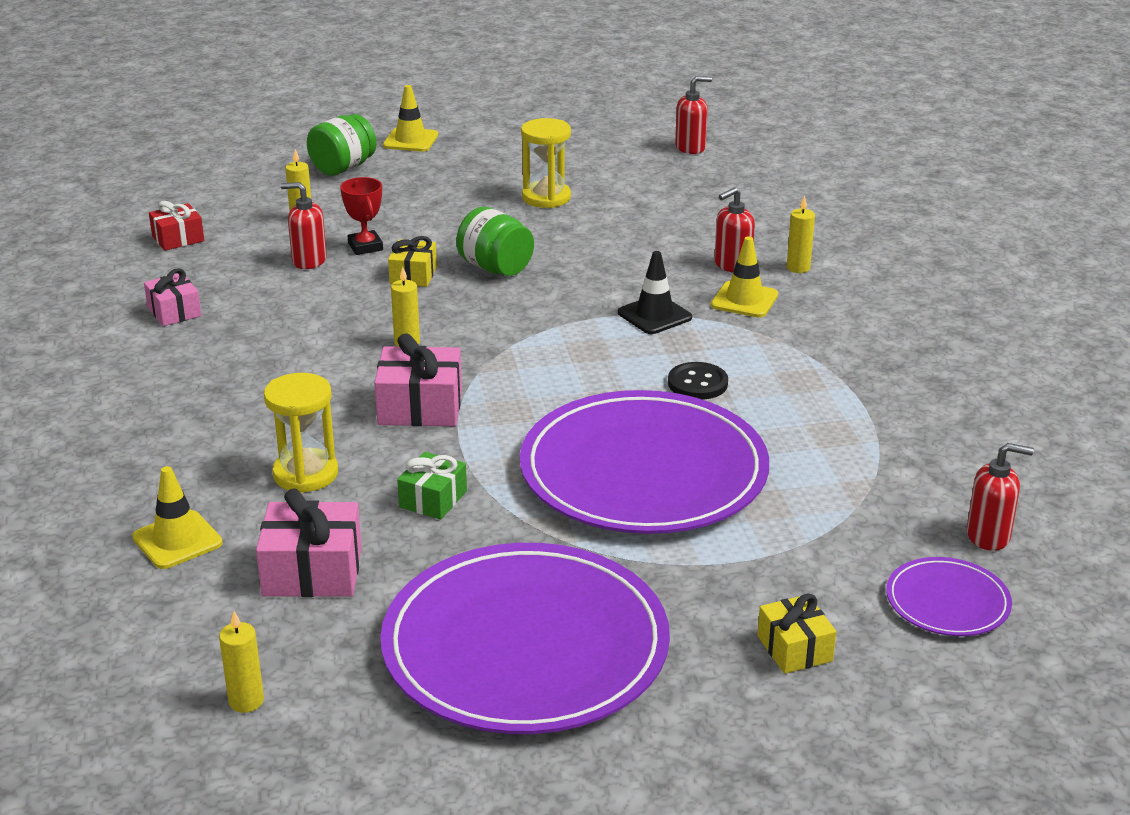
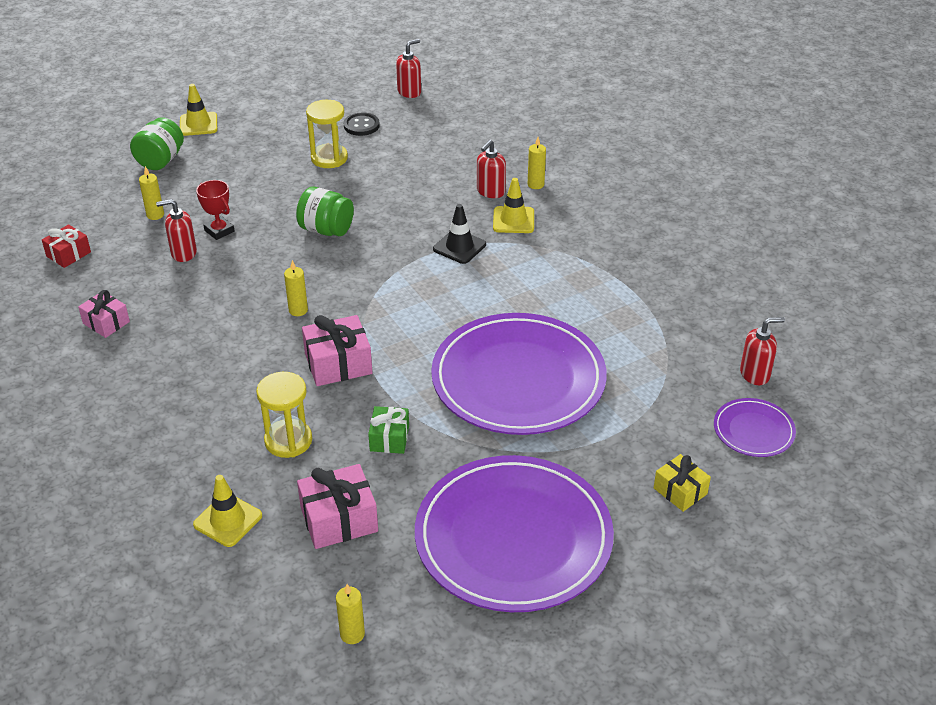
camera: 20 degrees left, 10 degrees up
yellow gift [388,236,437,287] -> none
black button [668,362,728,400] -> black button moved to [343,113,380,136]

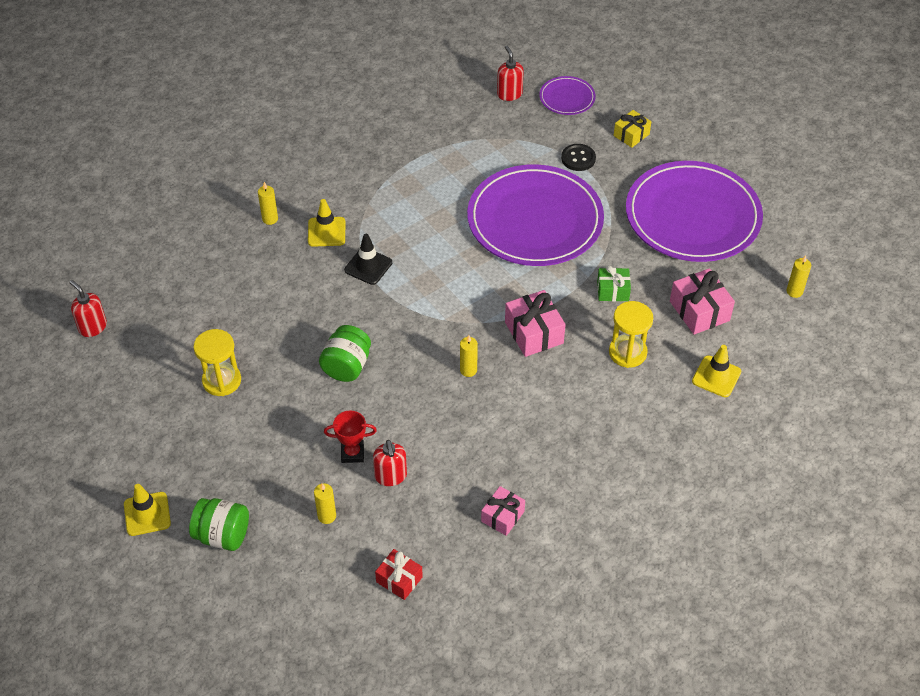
camera: 95 degrees left, 10 degrees up
red trophy [196,180,234,240] -> red trophy turned 45 degrees clockwise [324,411,377,463]
black button [343,113,380,136] -> black button moved to [561,144,596,171]
red soap dispenser [477,140,506,198] -> none

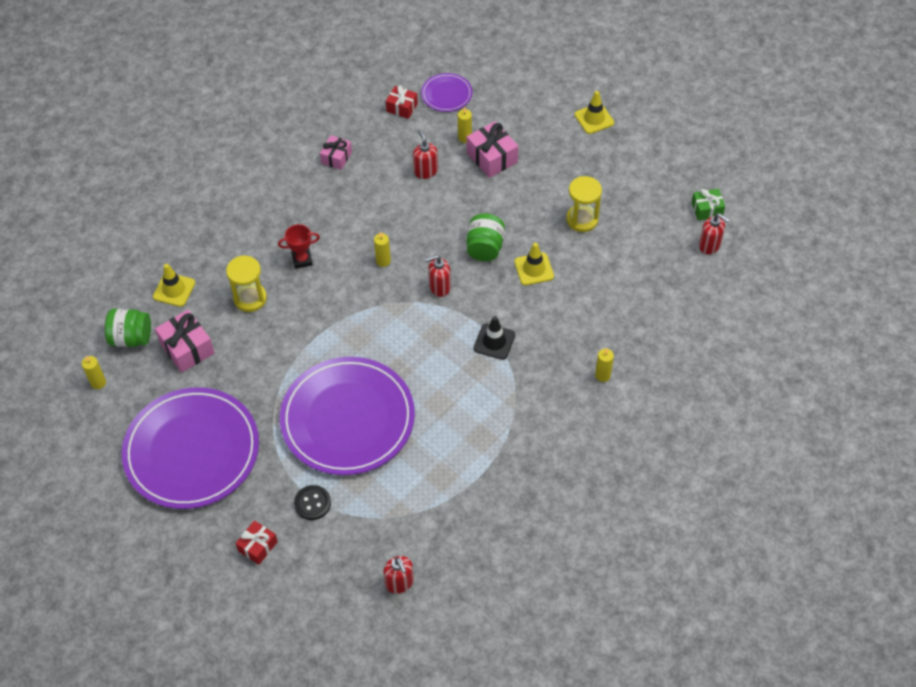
camera: 170 degrees right, 5 degrees up
green jar [189,498,249,551] -> green jar moved to [105,308,151,347]
yellow traffic cone [308,199,345,247] -> yellow traffic cone moved to [514,243,554,285]
red trophy [324,411,377,463] -> red trophy moved to [278,224,320,269]
pink gift [505,290,566,357] -> pink gift moved to [467,121,518,178]
purple plate [539,76,596,115] -> purple plate moved to [421,73,472,112]
green gift [597,265,631,301] -> green gift moved to [692,189,725,221]
yellow gift [614,110,651,148] -> red gift [236,520,278,565]
none -> red soap dispenser [425,255,451,297]

